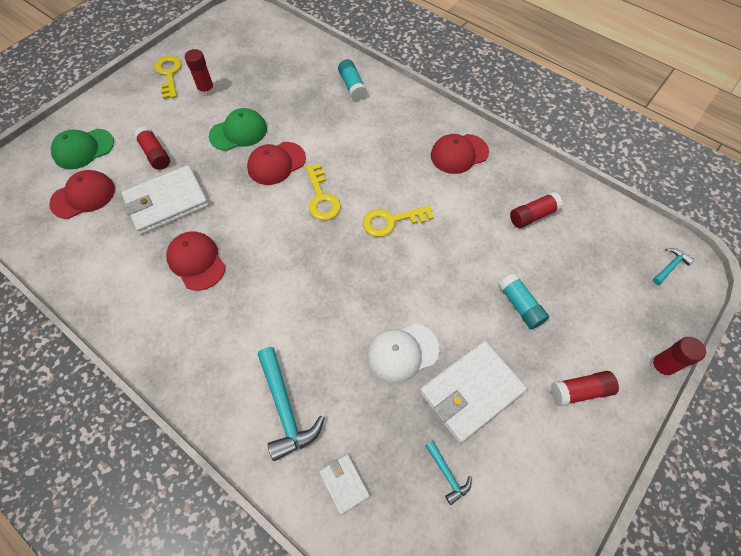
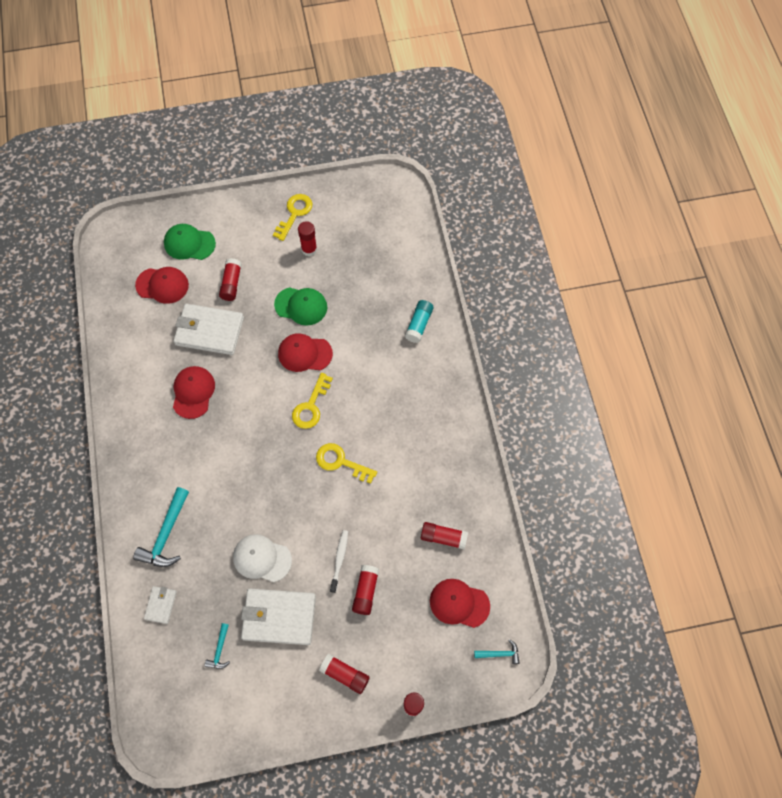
camera: 40 degrees right, 5 degrees up
red cap [431,134,489,174] -> red cap moved to [430,579,490,628]
turquoise glue stick [499,273,549,329] -> red glue stick [352,565,379,615]
none -> white toothbrush [330,530,348,593]

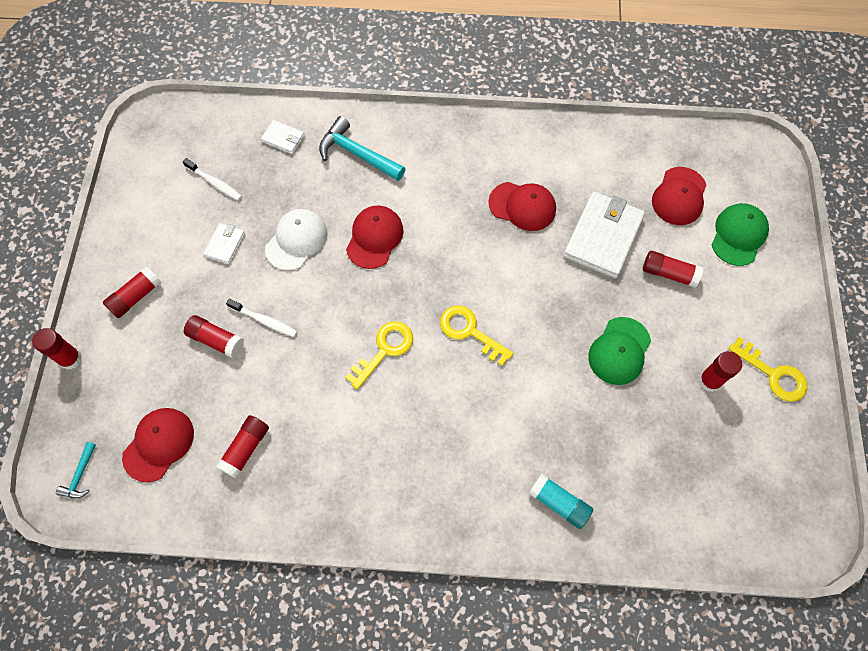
camera: 105 degrees right, 0 degrees up
turquoise hammer [205,623,230,669] -> white toothbrush [183,158,242,201]
white wallet [241,589,316,645] -> white wallet [203,223,245,264], size x0.49
red cap [278,333,333,372] -> red cap moved to [346,206,403,269]

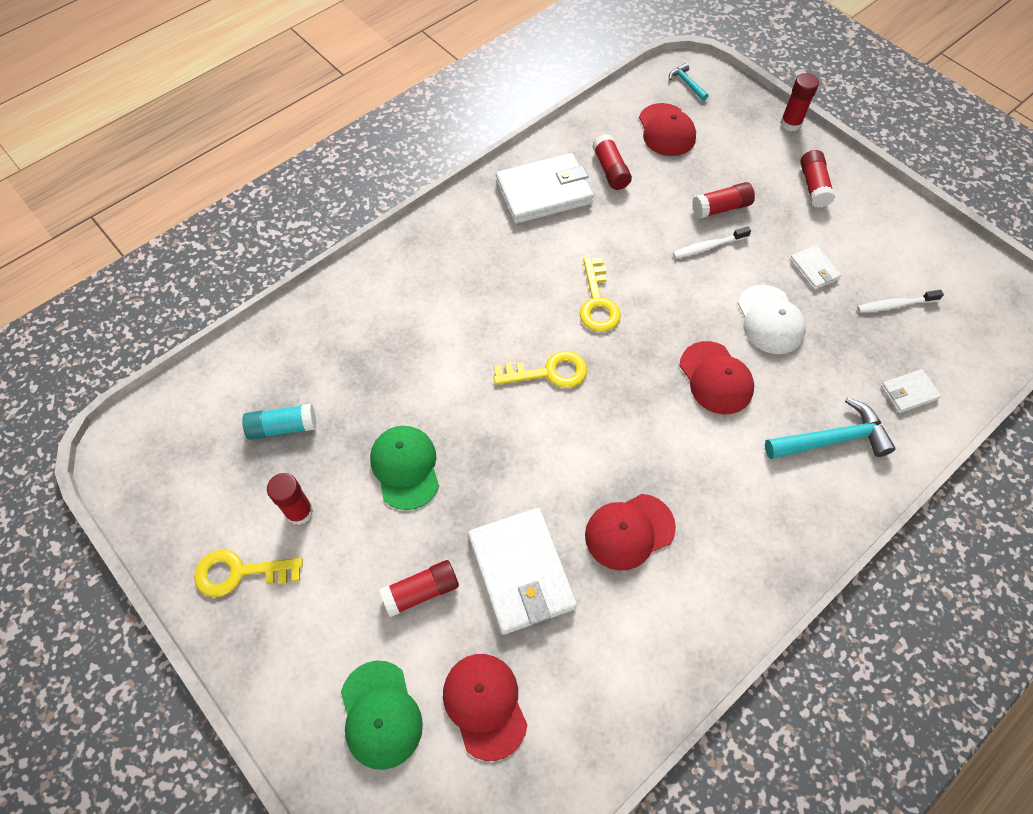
camera: 135 degrees right, 5 degrees down
turquoise glue stick [528,473,593,529] -> turquoise glue stick moved to [242,404,316,440]
none -> white wallet [496,153,594,224]

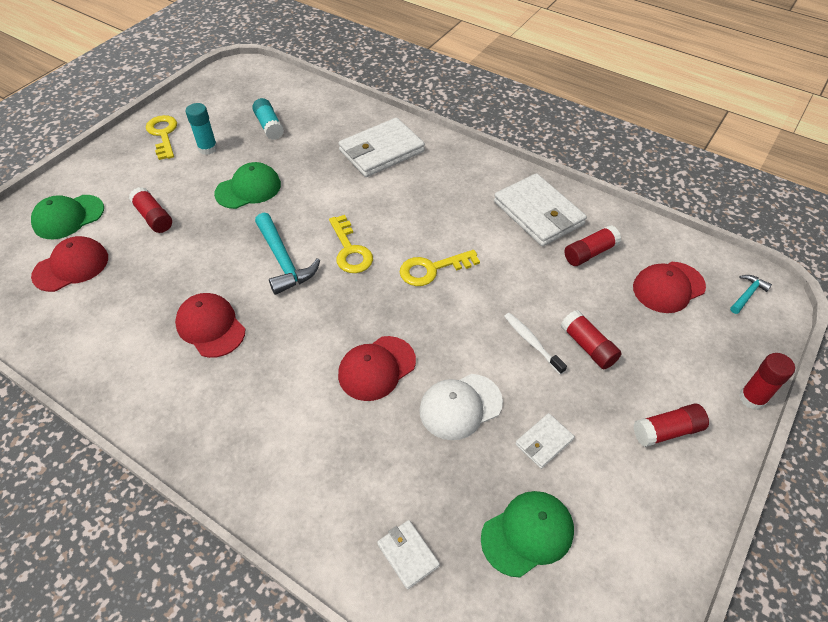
camera: 75 degrees right, 10 degrees down
red glue stick [267,473,313,525] -> turquoise glue stick [186,103,218,155]
white wallet [468,508,577,635] -> white wallet moved to [338,118,425,177]
turquoise hammer [765,398,896,459] -> turquoise hammer moved to [255,213,320,295]
white toothbrush [857,290,944,313] -> green cap [481,491,574,577]

